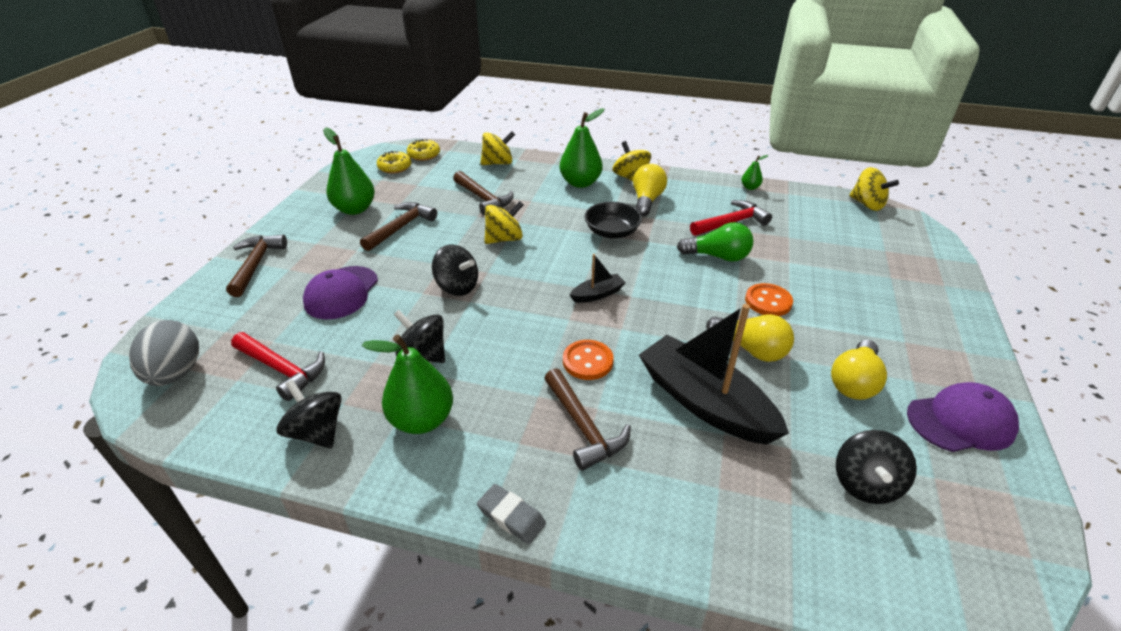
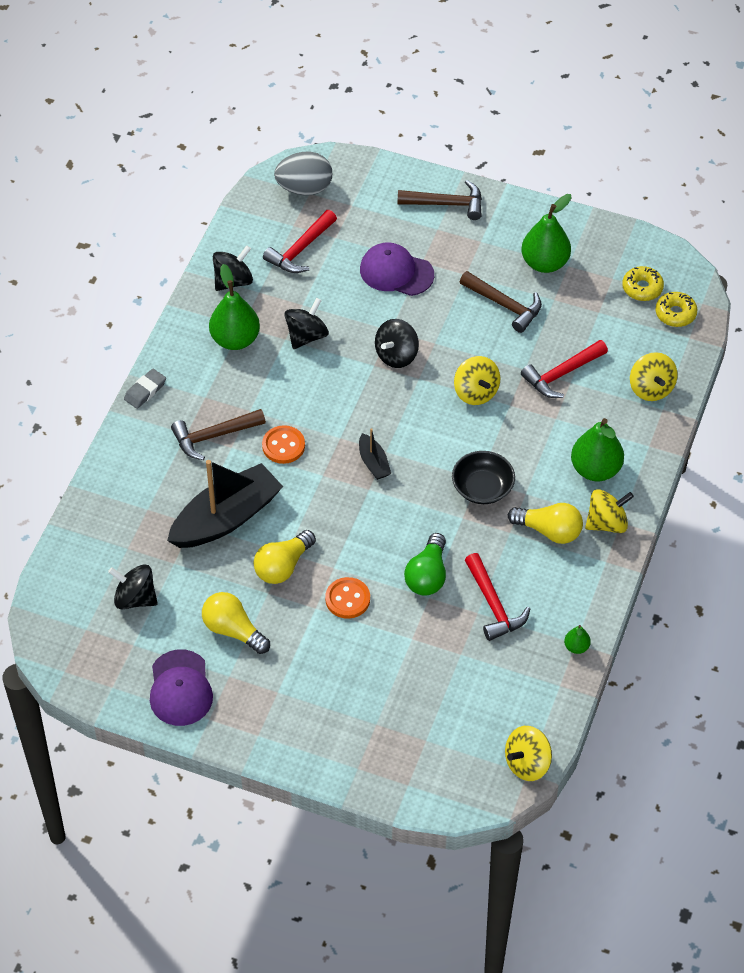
camera: 95 degrees right, 15 degrees up
brown hammer [453,171,513,216] -> red hammer [521,340,608,398]

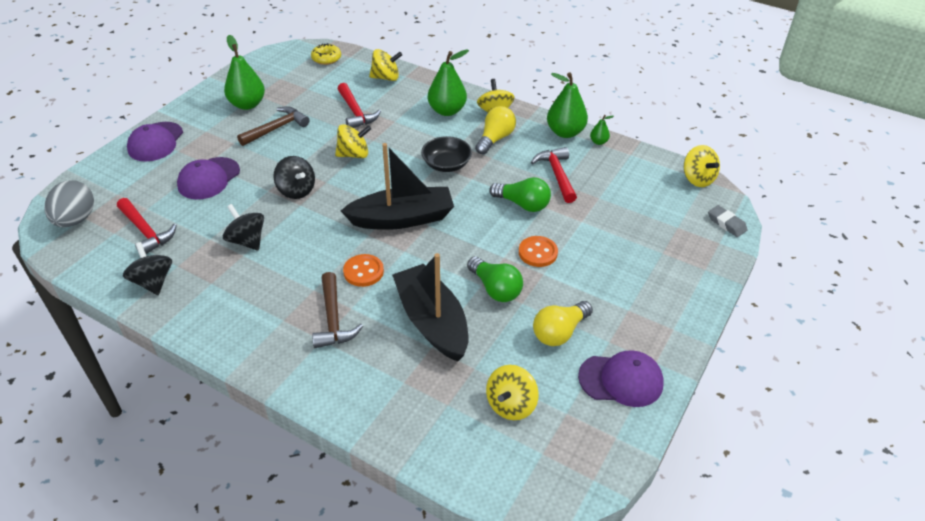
camera: 80 degrees left, 10 degrees down
black spinning top [108,564,158,609] -> yellow spinning top [486,365,539,420]
grey eraser [124,369,166,409] -> grey eraser moved to [708,205,748,237]
green pear [209,264,260,350] -> green pear moved to [547,72,588,138]
yellow light bulb [254,530,316,584] -> green light bulb [467,257,523,302]
black boat [359,428,391,480] -> black boat [341,143,454,230], size x2.21
brown hammer [397,180,482,220] -> purple cap [127,122,183,161]
red hammer [465,553,530,641] -> red hammer turned 90 degrees counterclockwise [531,147,577,203]
yellow donut [622,266,664,301] -> none

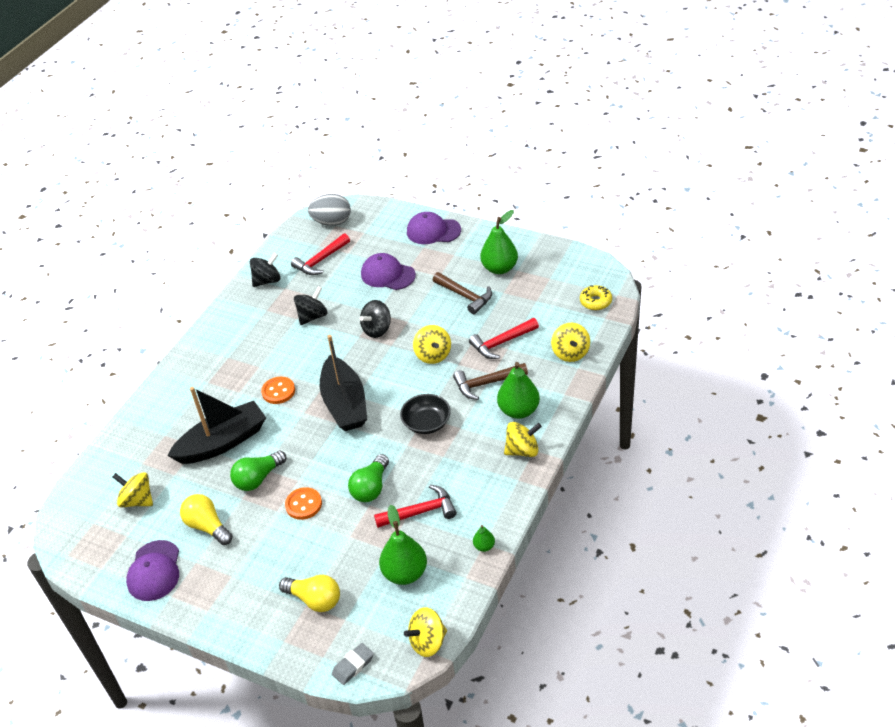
camera: 90 degrees right, 0 degrees up
brown hammer [312,272,363,348] -> brown hammer moved to [453,363,528,400]
yellow light bulb [475,106,516,155] -> yellow light bulb moved to [279,575,340,612]
green pear [547,72,588,138] -> green pear moved to [379,505,427,585]

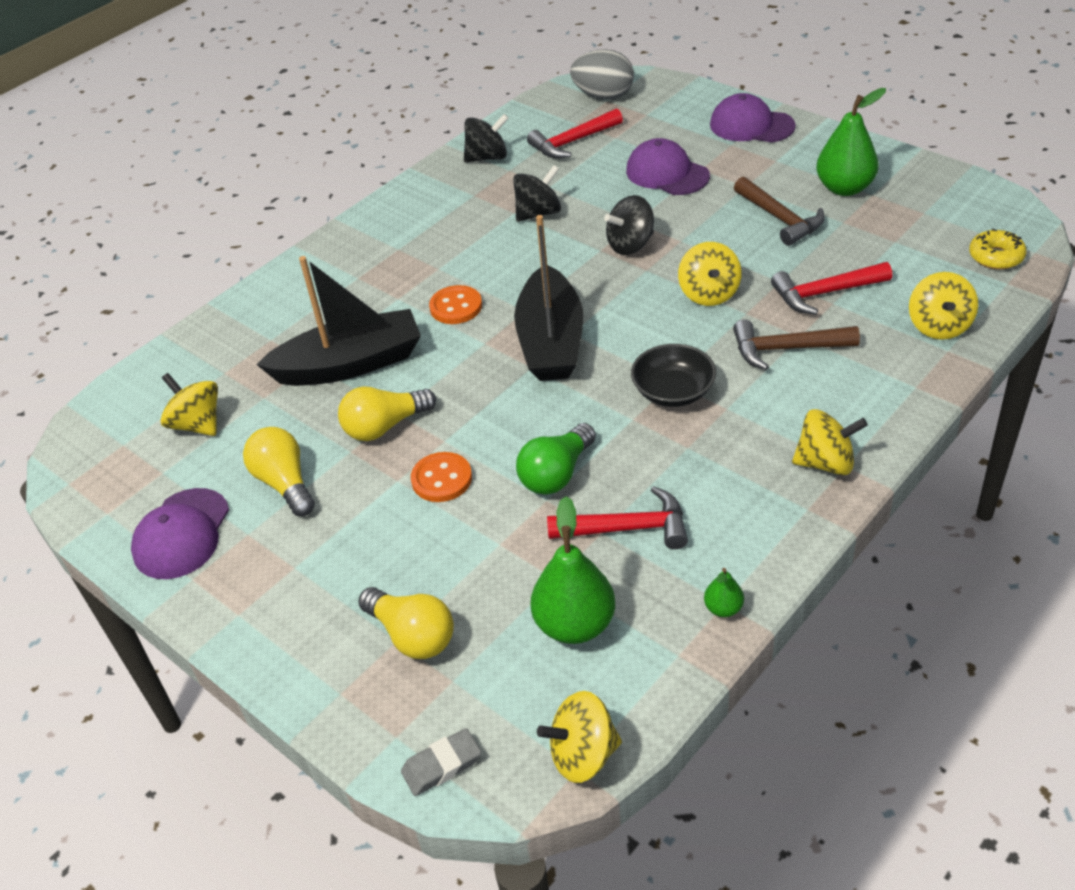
camera: 15 degrees right, 0 degrees up
green light bulb [230,451,286,491] -> yellow light bulb [338,387,436,441]
green pear [497,362,540,419] -> none

